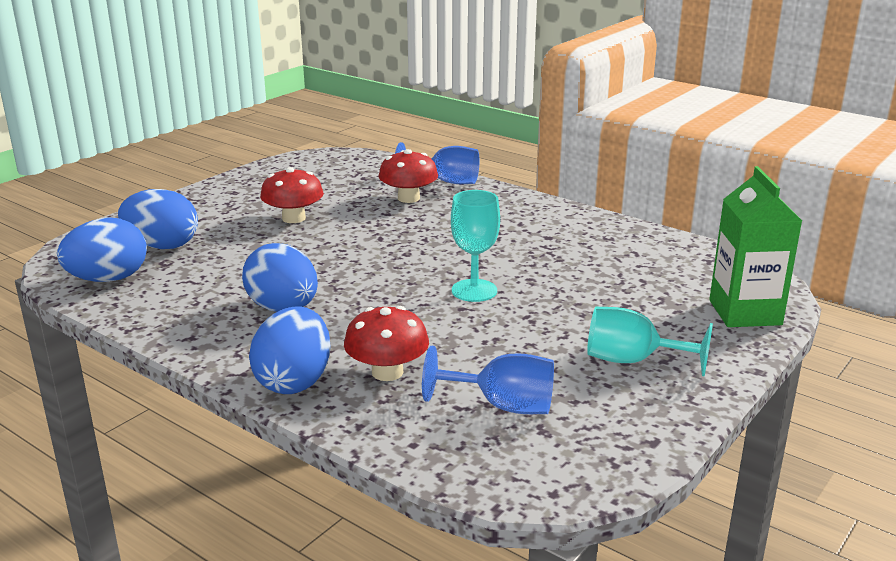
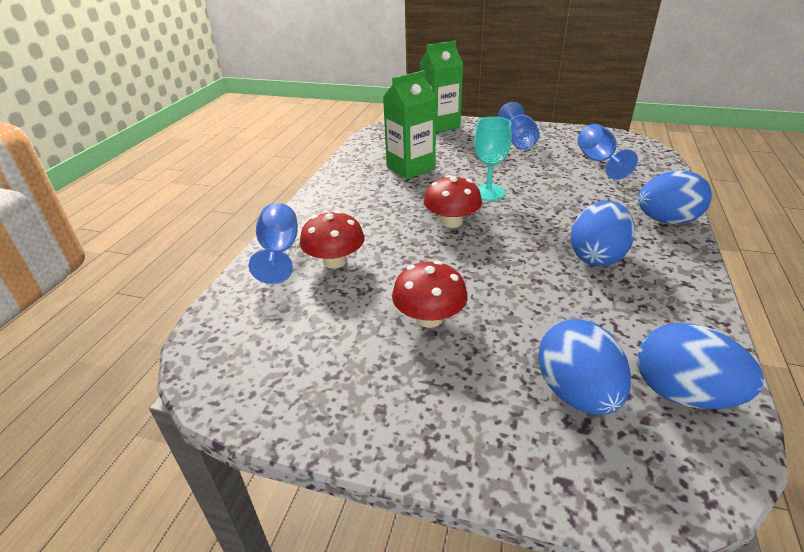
camera: 110 degrees left, 10 degrees up
red mushroom [344,306,429,381] -> red mushroom moved to [424,175,482,228]
turquoise goblet [587,307,713,377] -> blue goblet [498,102,540,150]
none -> green carton [383,70,436,179]

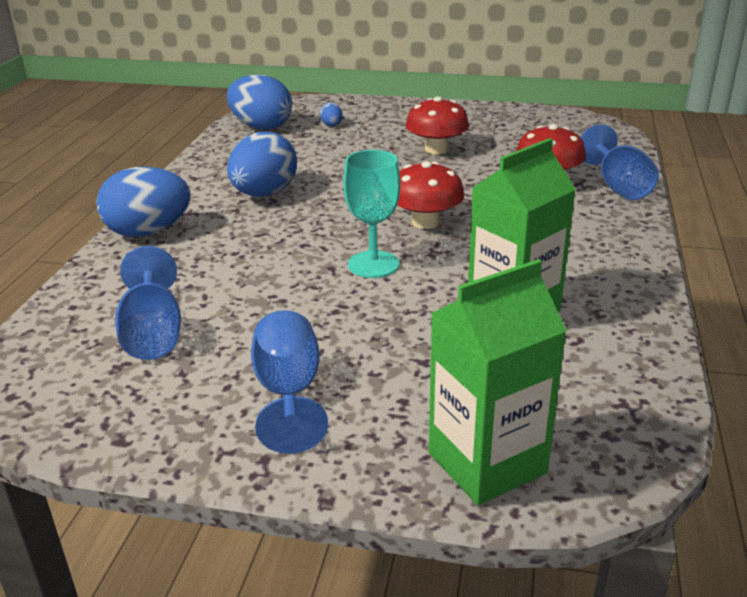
camera: 175 degrees right, 5 degrees down
blue egg [538,319,631,415] -> blue egg [320,102,343,127], size x0.43

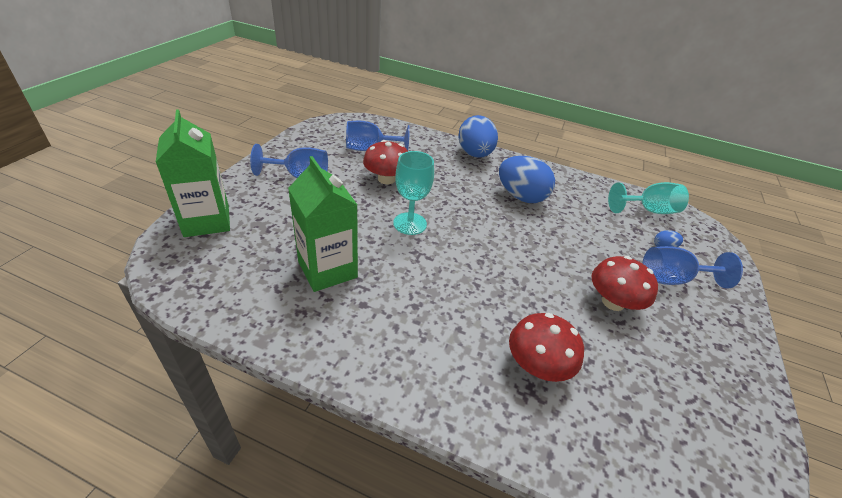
camera: 95 degrees right, 10 degrees up
blue egg [227,74,292,130] -> turquoise goblet [608,182,689,214]
red mushroom [397,161,464,229] -> red mushroom moved to [363,140,408,184]
blue goblet [580,124,659,200] -> blue goblet moved to [642,246,743,289]

